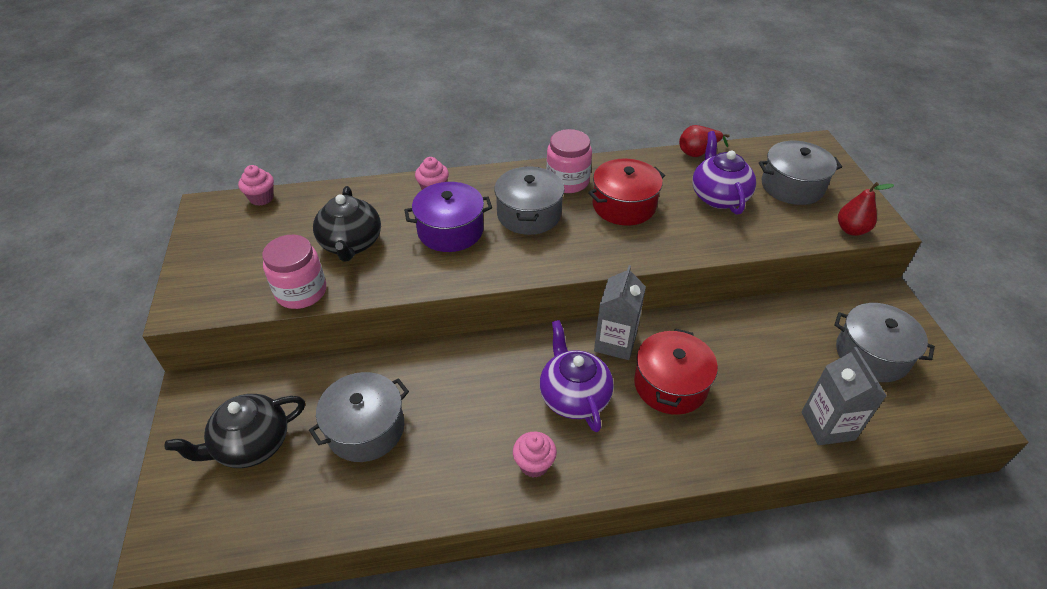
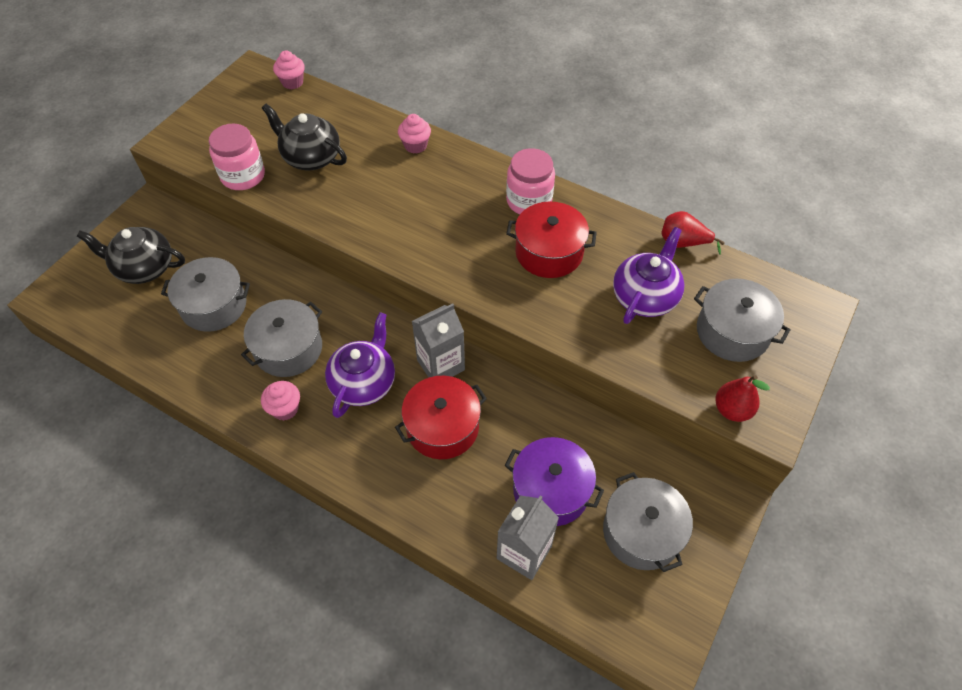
camera: 40 degrees right, 10 degrees up
black teapot [313,186,381,262] -> black teapot turned 90 degrees clockwise [262,103,347,170]
purple pot [404,182,492,252] -> purple pot moved to [505,437,604,526]
grey pot [494,167,564,235] -> grey pot moved to [241,299,322,377]

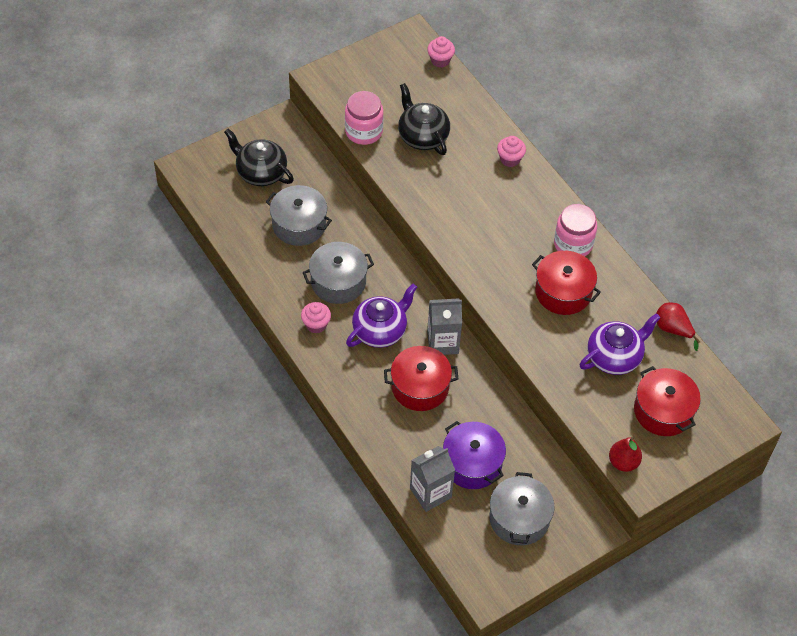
camera: 25 degrees right, 0 degrees up
grey pot [694,279,791,362] -> red pot [634,366,701,436]

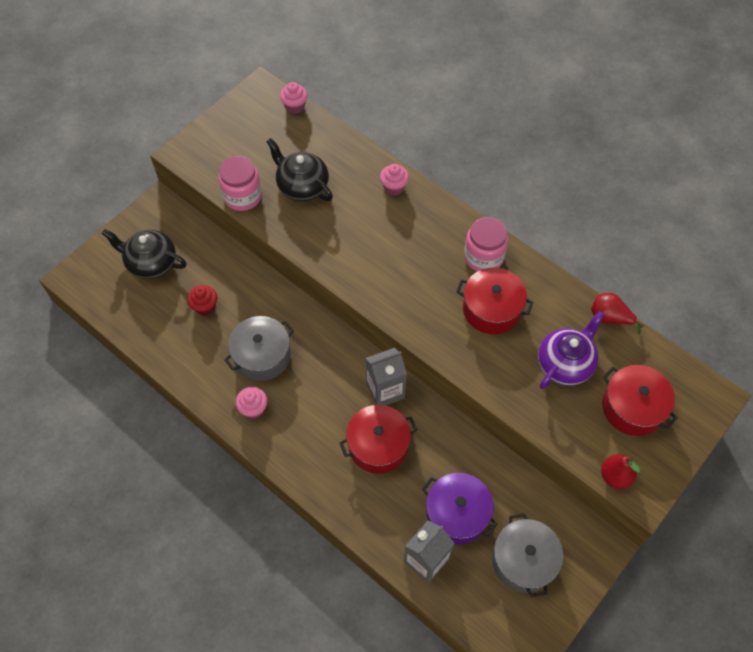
camera: 15 degrees left, 5 degrees up
grey pot [266,185,332,246] -> red cupcake [187,285,217,316]
purple teapot [346,284,417,348] -> none

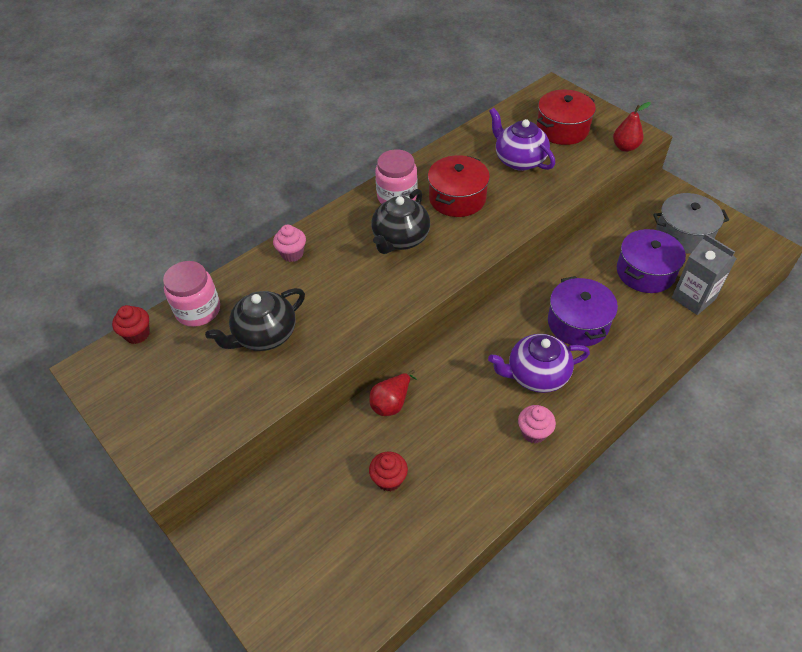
camera: 80 degrees left, 10 degrees down
black teapot [102,229,187,279] -> black teapot moved to [371,189,430,254]
pink jar [219,156,262,211] -> pink jar moved to [163,261,220,327]
grey pot [224,316,294,381] -> none
pink cupcake [280,82,308,114] -> red cupcake [112,305,150,344]
red pot [340,405,417,474] -> purple pot [548,276,618,347]
grey carton [366,348,407,405] -> none
red pear [591,293,644,335] -> red pear moved to [369,370,417,416]
none -> purple teapot [488,334,590,393]

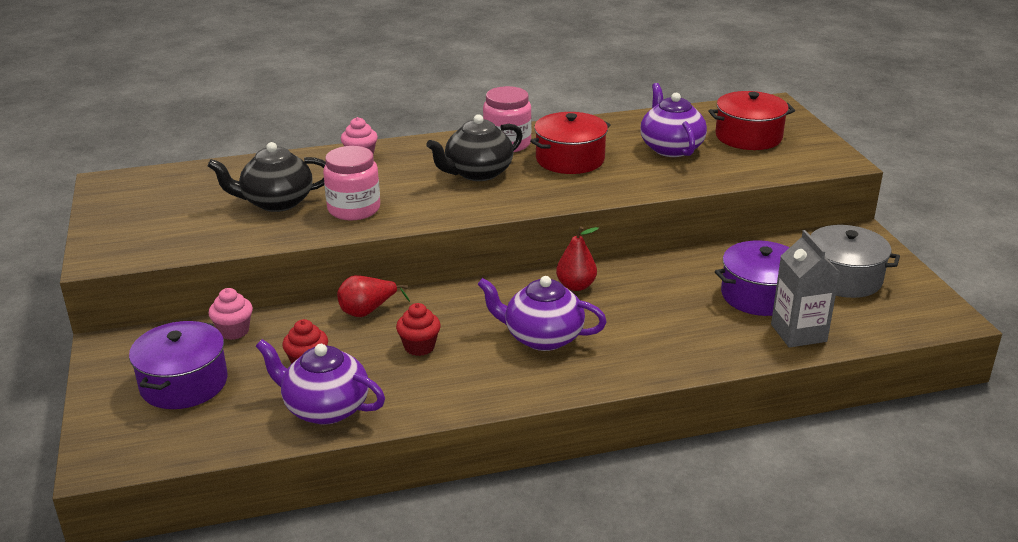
camera: 25 degrees right, 20 degrees down
red cupcake [112,305,150,344] -> red cupcake moved to [396,303,441,356]
pink jar [163,261,220,327] -> pink jar moved to [323,146,380,220]
pink cupcake [518,405,556,443] -> pink cupcake moved to [208,288,253,340]
purple pot [548,276,618,347] -> purple pot moved to [129,321,228,409]
red pear [613,102,651,152] -> red pear moved to [556,226,599,291]
none -> purple teapot [256,339,385,425]

